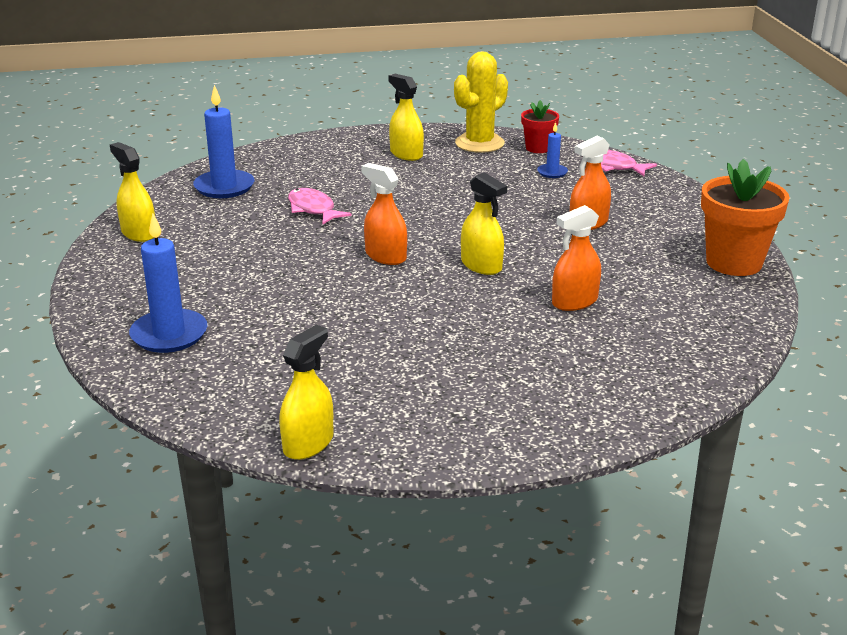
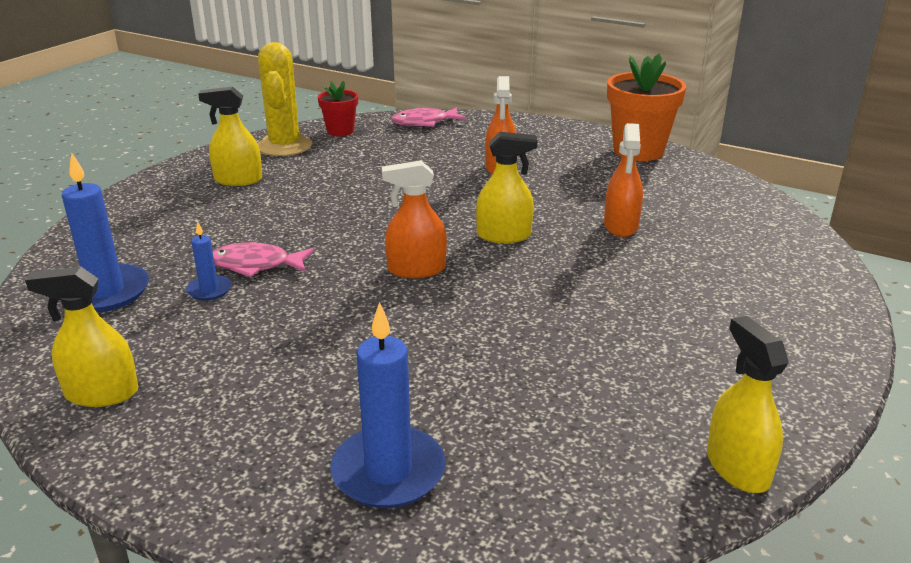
camera: 50 degrees left, 0 degrees up
blue candle [537,122,568,178] -> blue candle moved to [186,221,232,301]

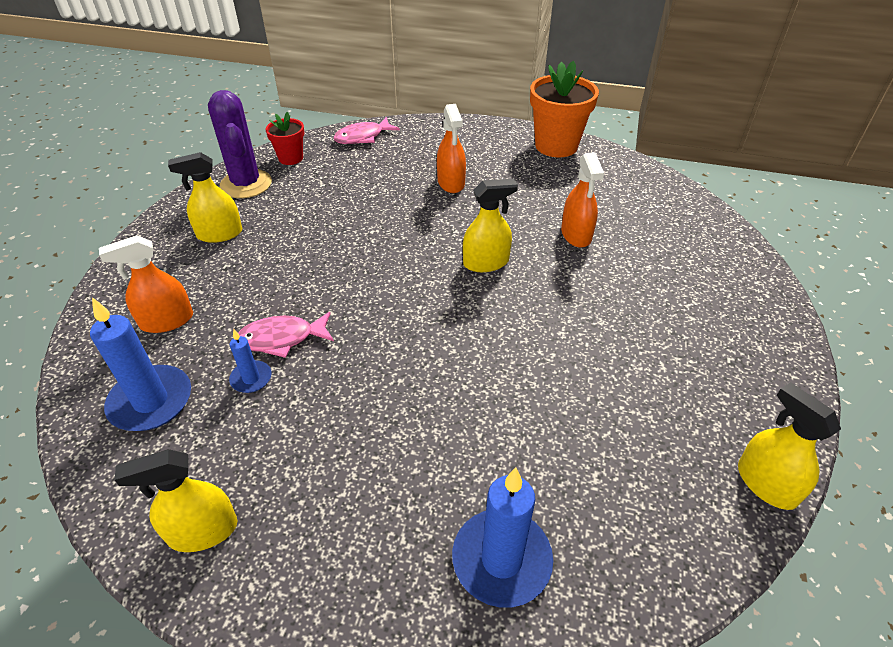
camera: 15 degrees left, 15 degrees up
yellow cactus [258,42,312,156] -> purple cactus [208,90,272,198]
orange spray bottle [382,160,447,278] -> orange spray bottle moved to [99,235,193,333]

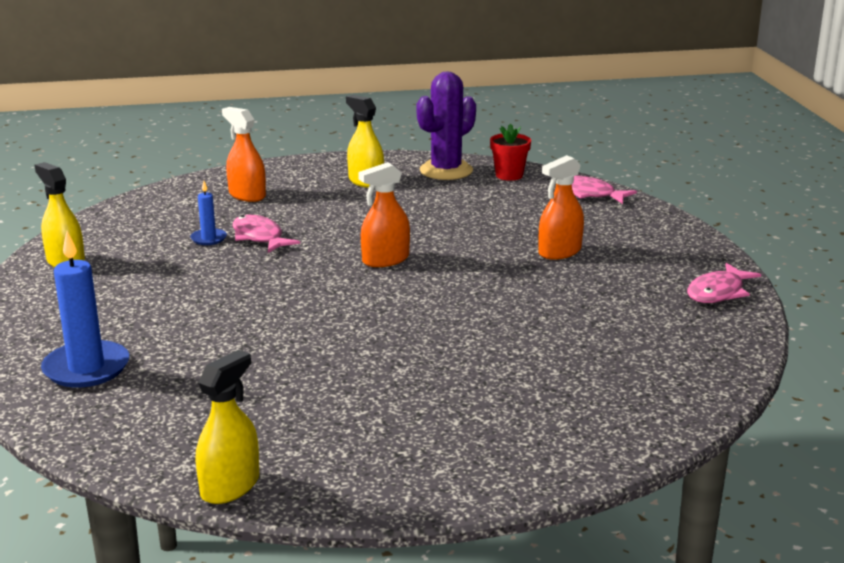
camera: 65 degrees right, 20 degrees down
blue candle [90,297,191,431] -> none
yellow spray bottle [463,179,518,272] -> none
orange flower pot [530,61,599,158] -> pink fish [687,263,761,303]
orange spray bottle [561,152,604,248] -> orange spray bottle moved to [358,162,410,267]

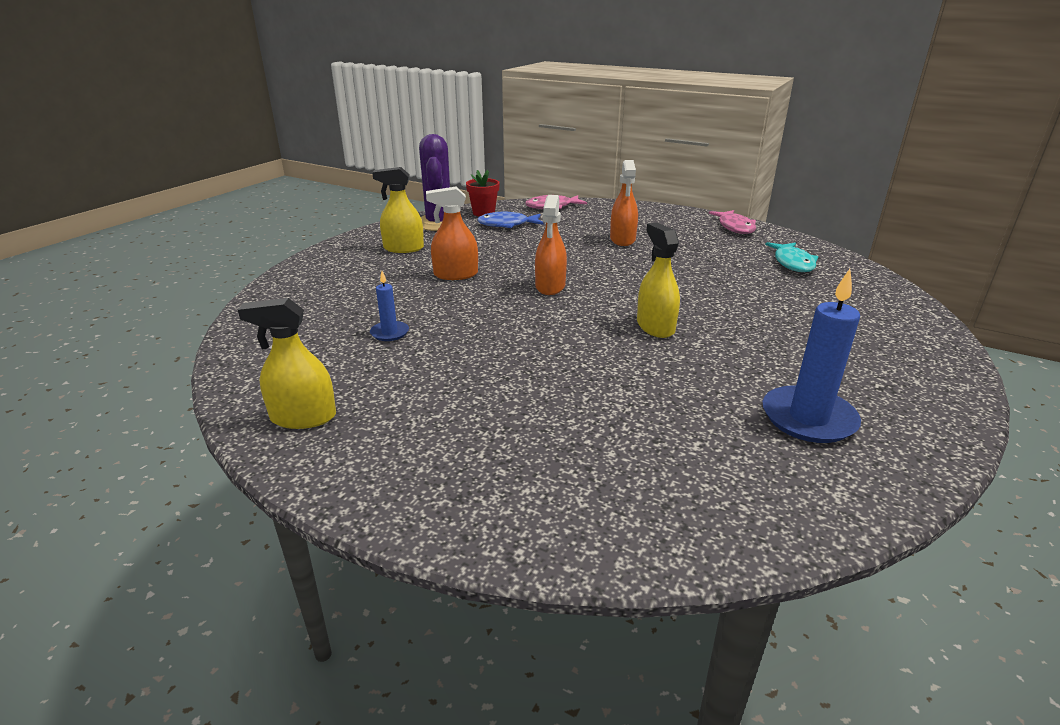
camera: 50 degrees left, 5 degrees up
blue candle [41,231,129,388] -> blue candle moved to [763,269,861,443]
yellow spray bottle [196,350,259,504] -> yellow spray bottle moved to [637,223,680,338]
orange spray bottle [222,107,266,202] -> orange spray bottle moved to [426,187,478,280]
pink fish [233,215,300,253] -> none
none -> blue fish [477,212,543,228]
none -> turquoise fish [765,242,818,272]

